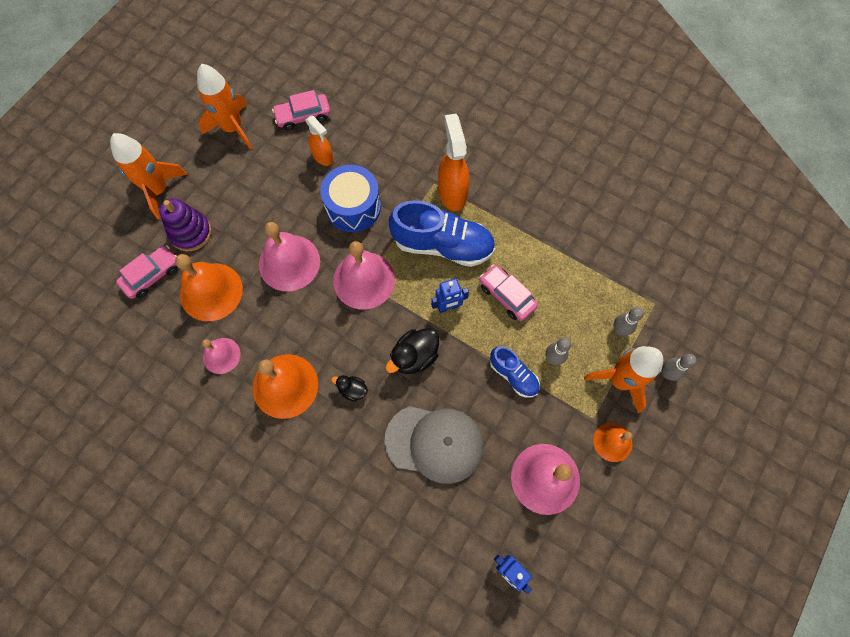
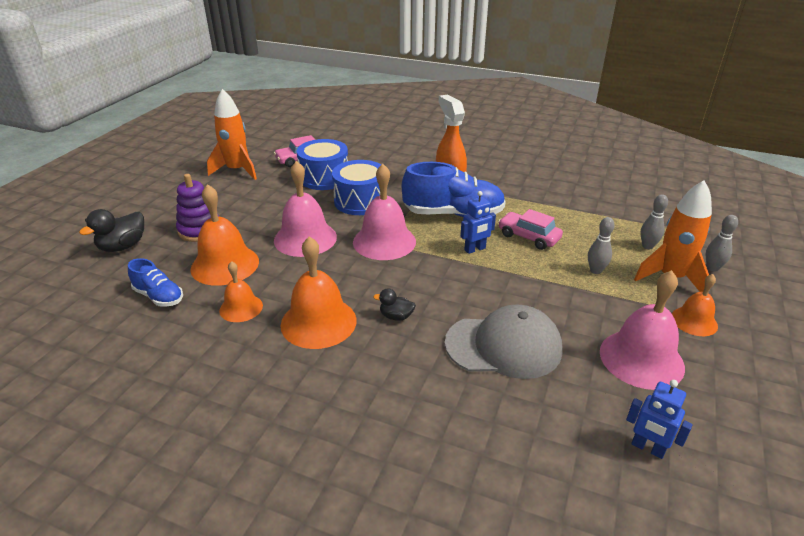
camera: 10 degrees left, 35 degrees down
orange rocket [110,133,187,219] -> none
pink car [116,245,178,299] -> none
pink bell [202,338,241,374] -> orange bell [219,261,263,322]
orange spray bottle [306,116,333,166] -> blue drum [297,139,348,190]
black duck [386,328,439,374] -> black duck moved to [79,209,144,252]
blue shoe [490,346,540,397] -> blue shoe moved to [128,258,183,307]

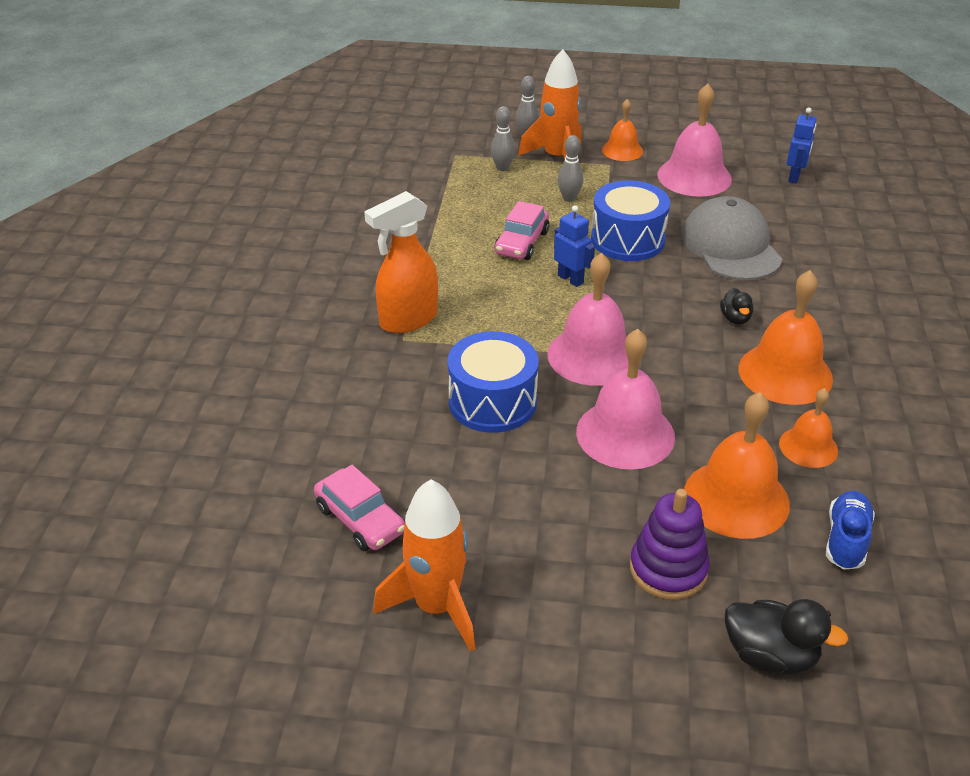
camera: 105 degrees left, 5 degrees up
blue drum [297,139,348,190] -> blue drum moved to [591,180,670,261]
blue shoe [402,162,506,217] -> none

